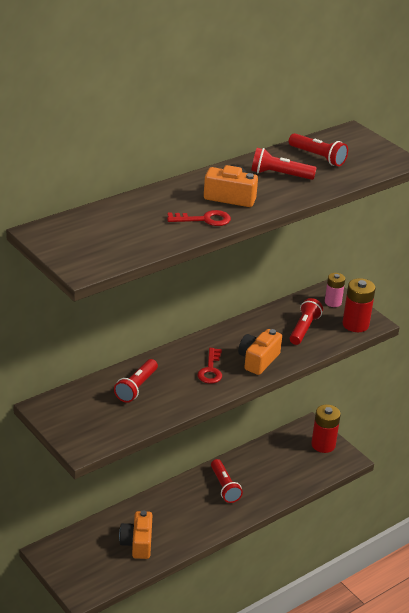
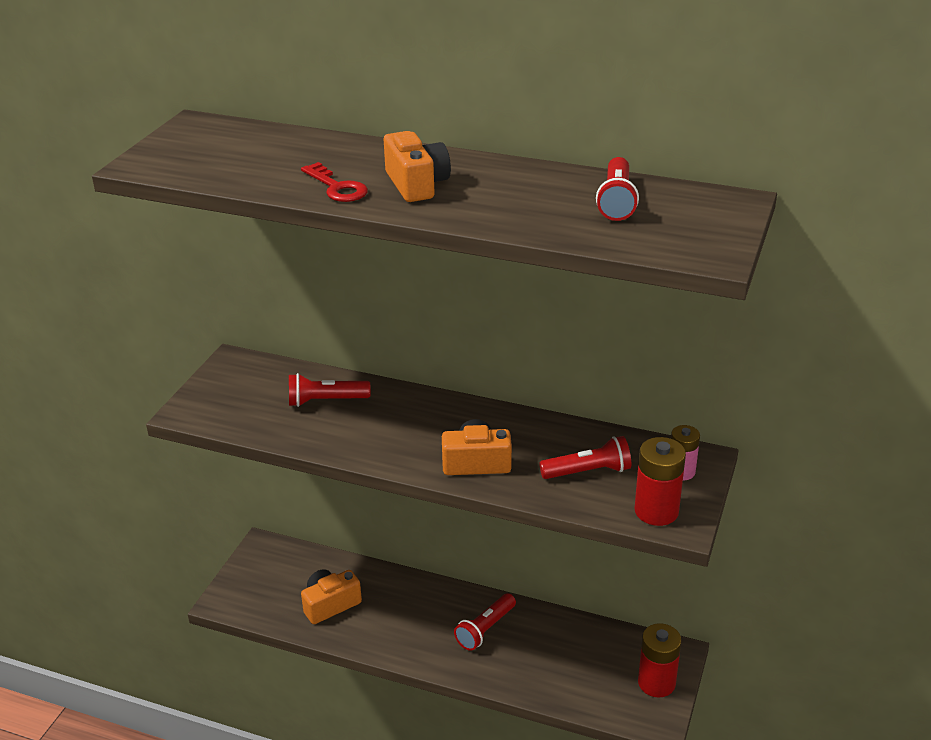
camera: 60 degrees right, 0 degrees up
red key [198,348,222,384] -> none
red flashlight [251,148,316,180] -> none

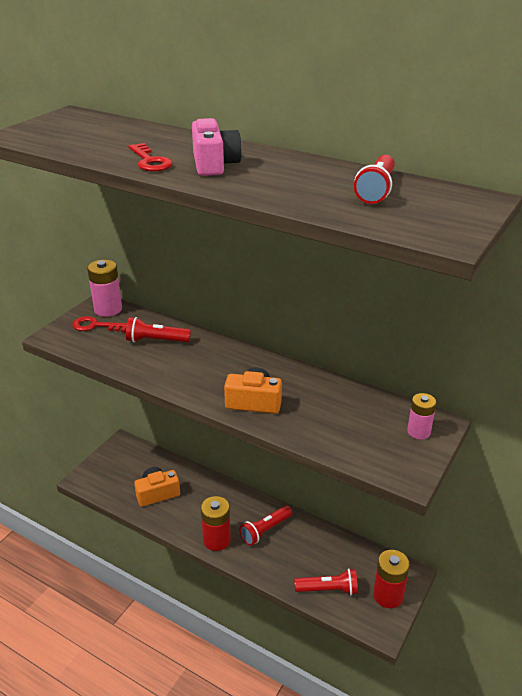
camera: 10 degrees right, 0 degrees up
orange camera [384,131,451,202] -> pink camera [192,118,242,176]
red flashlight [539,436,631,479] -> red flashlight moved to [294,568,358,595]
red battery [634,437,686,526] -> red battery moved to [201,496,231,551]
none -> red key [72,316,127,332]
none -> pink battery [87,260,122,317]

